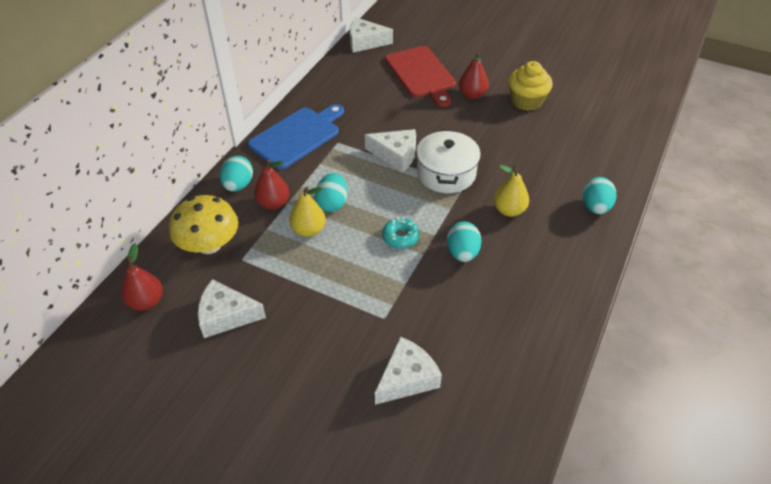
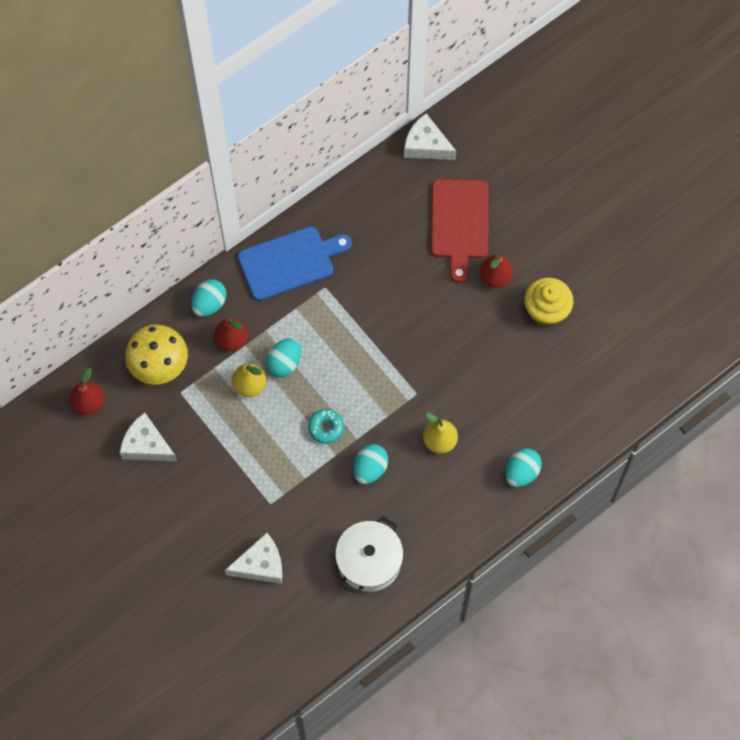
camera: 25 degrees right, 20 degrees up
white cheese [365,129,416,173] -> none
white pot [416,130,481,193] -> white pot moved to [335,516,403,594]

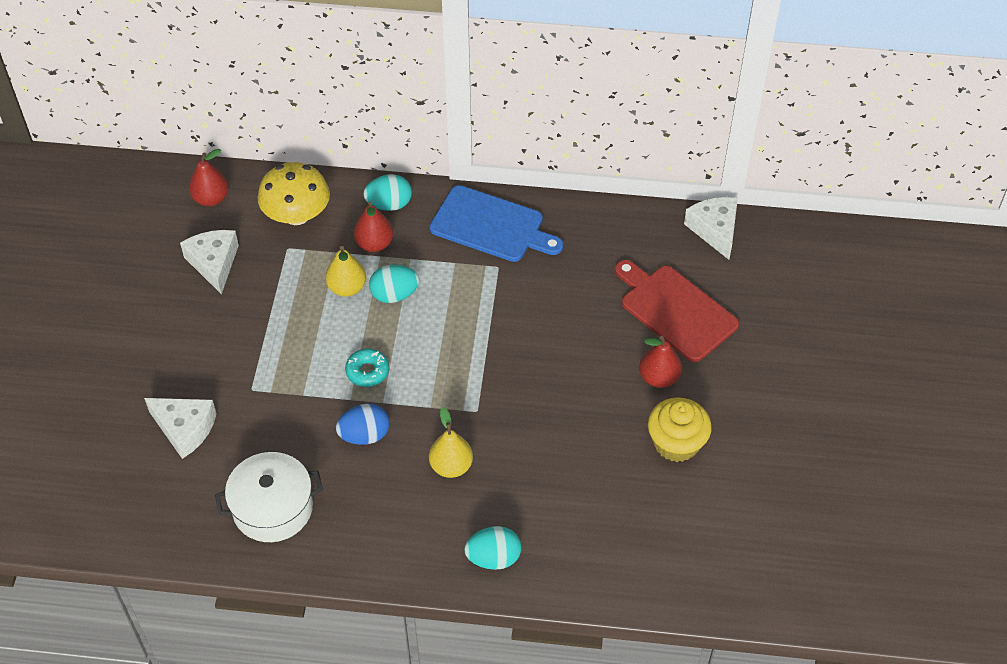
camera: 45 degrees right, 15 degrees down
turquoise egg [353,444,388,484] -> blue egg [336,404,390,445]
red cutting board [431,179,488,283] -> red cutting board turned 90 degrees clockwise [615,260,739,362]

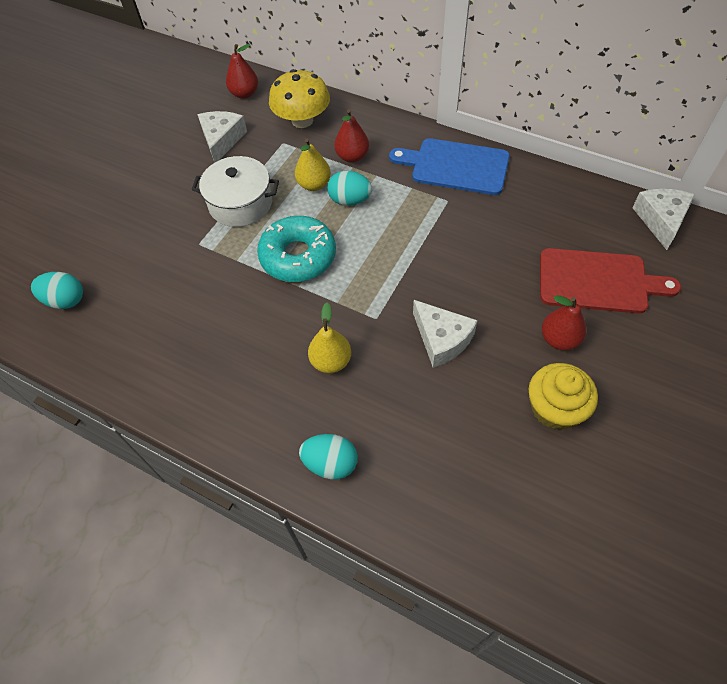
camera: 25 degrees right, 5 degrees up
white cheese [144,398,217,459] -> white cheese moved to [413,300,478,368]
white pot [215,452,323,542] -> white pot moved to [192,156,279,227]
blue egg [336,404,390,445] -> none
turquoise donut [345,348,389,387] -> turquoise donut [257,216,336,282], size x1.95
turquoise egg [364,174,412,211] -> turquoise egg moved to [31,272,83,309]
blue cutting board [430,185,563,262] -> blue cutting board turned 150 degrees clockwise [389,138,510,195]
red cutting board [615,260,739,362] -> red cutting board turned 120 degrees clockwise [540,248,681,314]

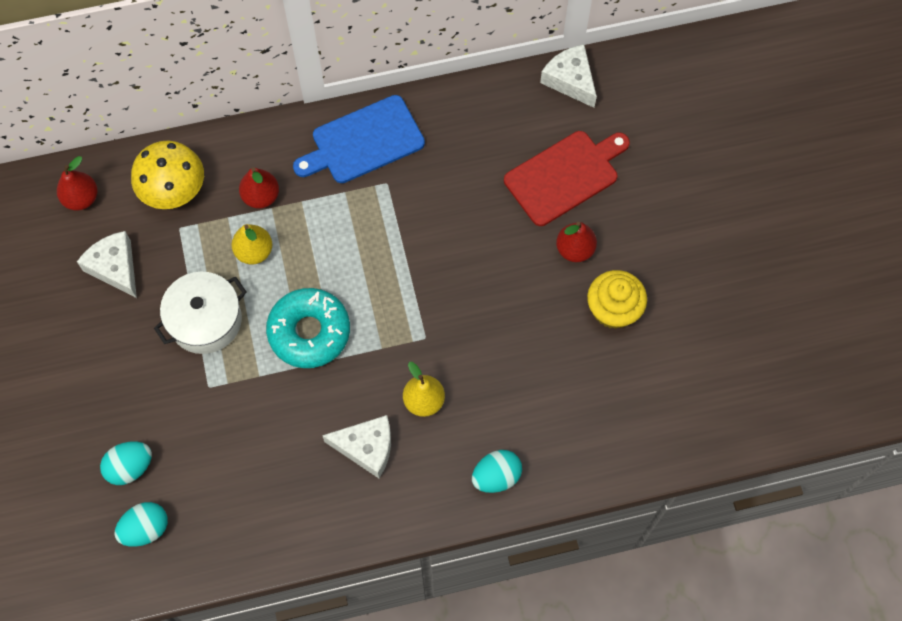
camera: 45 degrees left, 10 degrees up
turquoise egg [327,171,372,206] -> turquoise egg moved to [100,441,152,485]
white cheese [413,300,478,368] -> white cheese moved to [322,415,391,478]

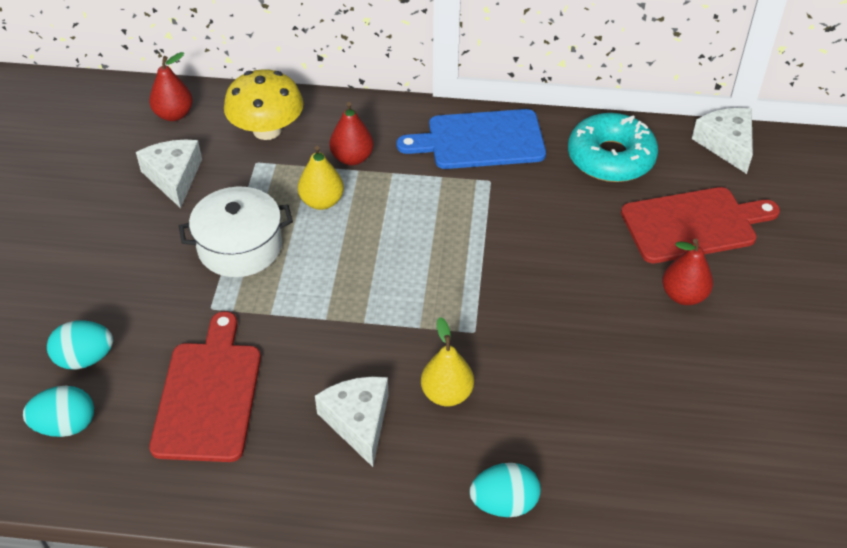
camera: 20 degrees right, 20 degrees down
turquoise donut [266,288,350,368] -> turquoise donut moved to [568,113,658,182]
white cheese [322,415,391,478] -> white cheese turned 135 degrees counterclockwise [315,376,389,467]
yellow cupcake [587,270,647,329] -> none
none -> red cutting board [149,311,261,462]

